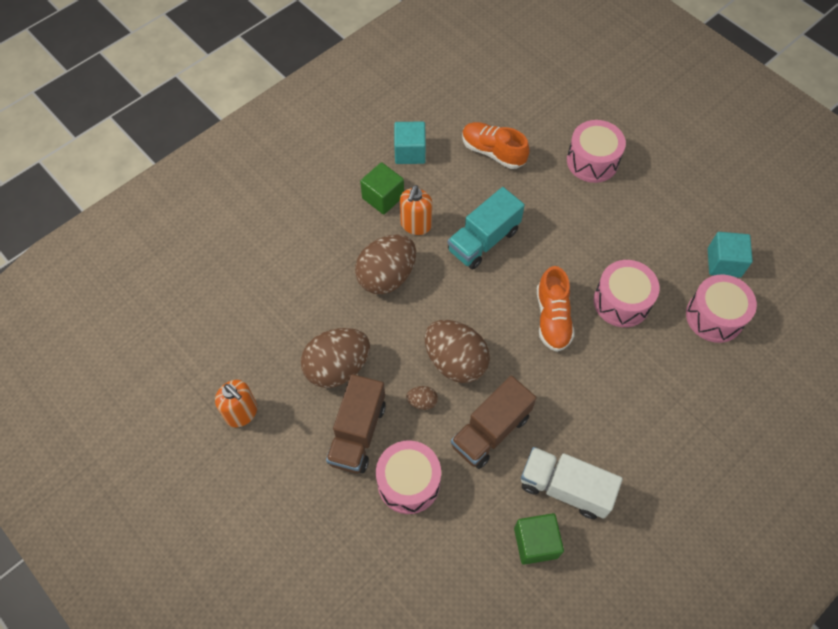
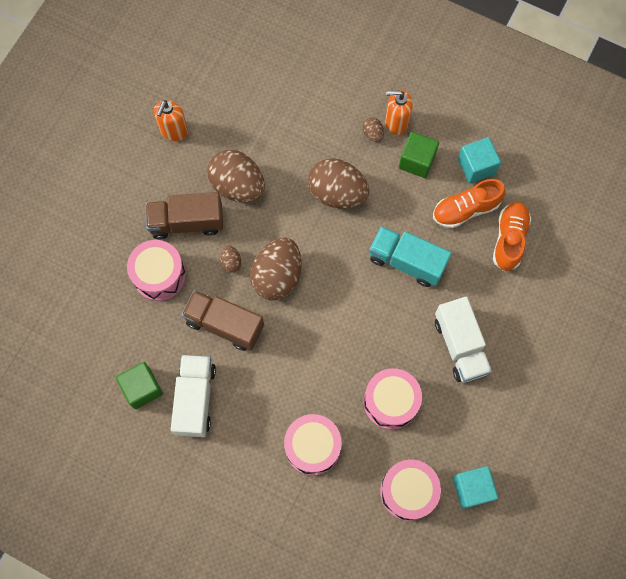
camera: 70 degrees right, 10 degrees up
orange soap dispenser [400,185,432,235] -> orange soap dispenser moved to [385,90,413,135]
orange shoe [537,266,575,352] -> orange shoe moved to [433,179,506,229]
pink drum [567,120,626,183] -> pink drum moved to [284,414,342,475]
none -> brown egg [363,117,384,142]
none -> white truck [435,297,492,383]

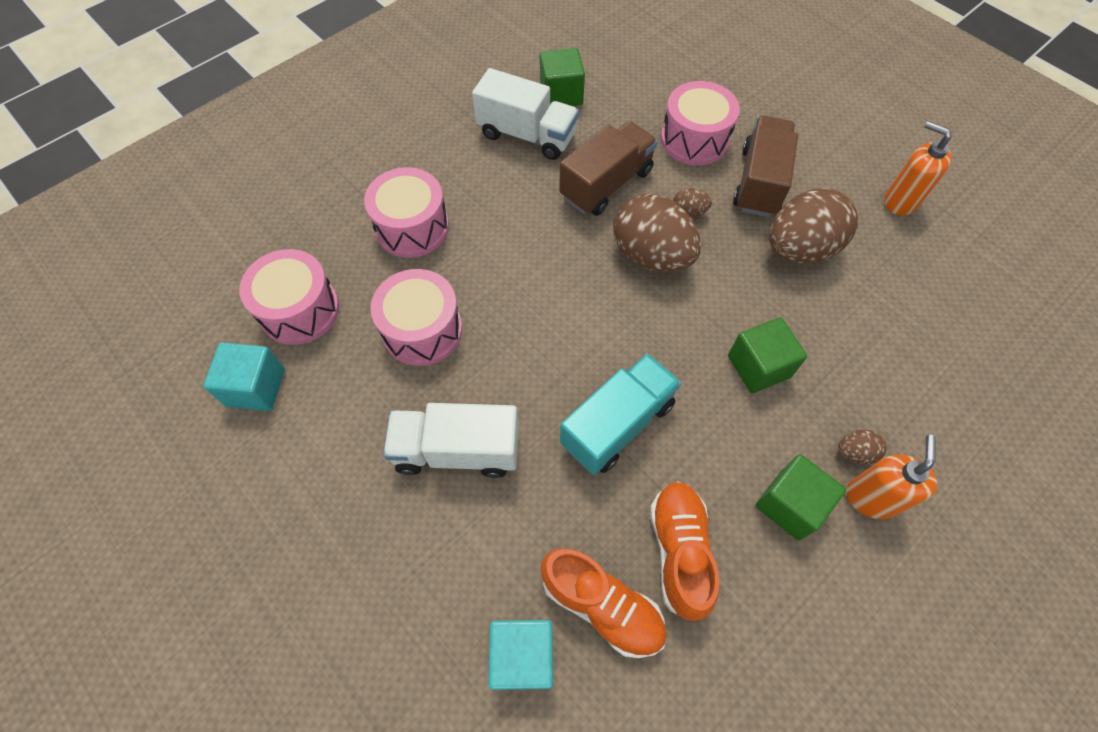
camera: 110 degrees right, 10 degrees down
brown egg [308,158,369,208] -> green cube [728,317,807,394]
turquoise cube [458,137,501,183] -> turquoise cube moved to [489,620,553,690]

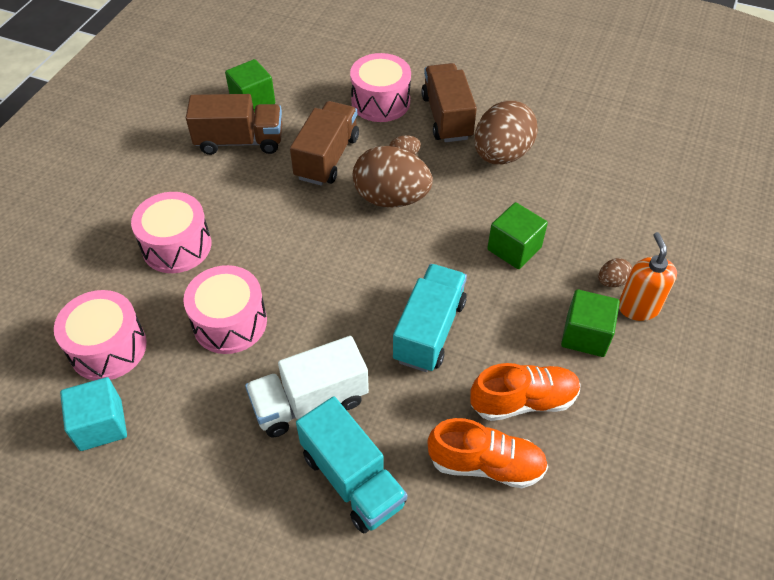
camera: 25 degrees left, 10 degrees down
white truck [472,68,579,160] -> brown truck [186,94,282,155]
turquoise cube [489,620,553,690] -> none
orange shoe [650,481,719,621] -> orange shoe turned 105 degrees clockwise [470,363,581,421]
orange soap dispenser [884,121,952,215] -> none
none -> turquoise truck [296,396,407,534]

